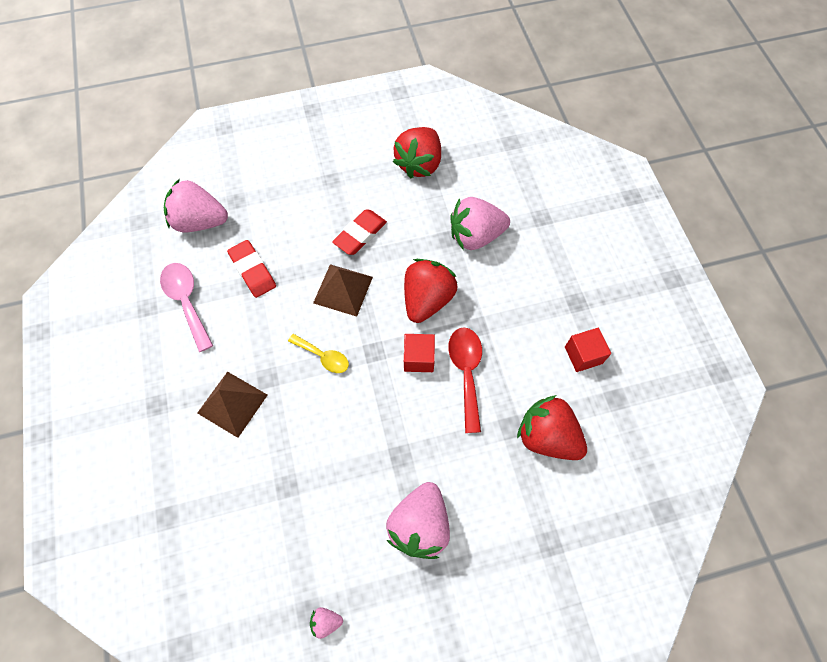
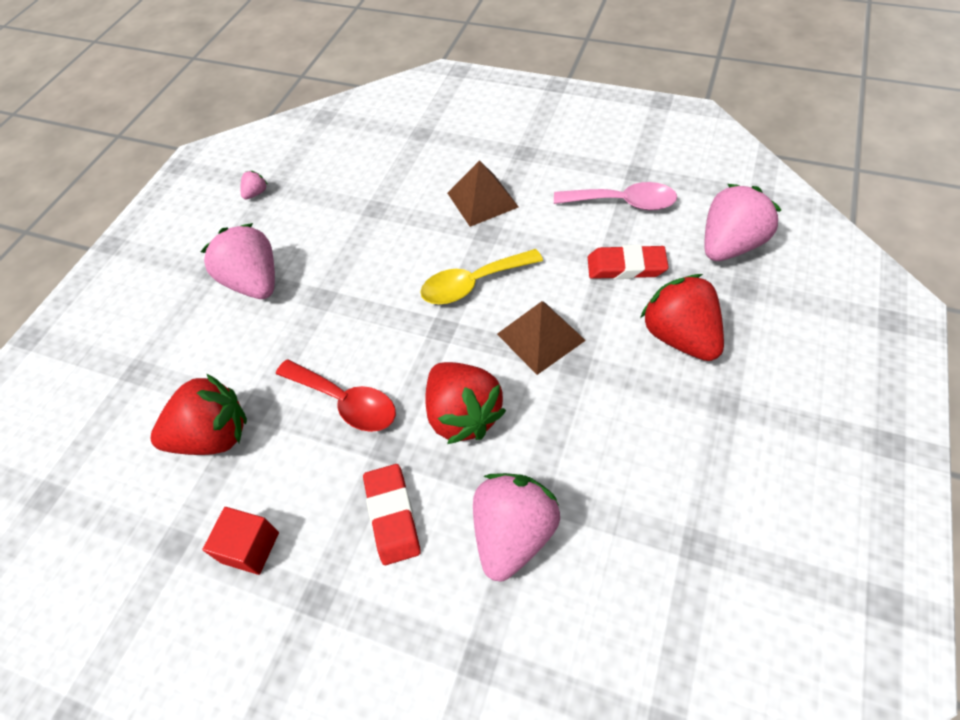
camera: 130 degrees right, 10 degrees down
yellow spoon [288,334,349,373] -> yellow spoon [420,249,543,304], size x1.54
red eraser [332,209,387,255] -> red eraser moved to [363,464,421,565]
red strawberry [393,127,441,179] -> red strawberry moved to [640,274,724,361]
red cube [404,334,435,372] -> none

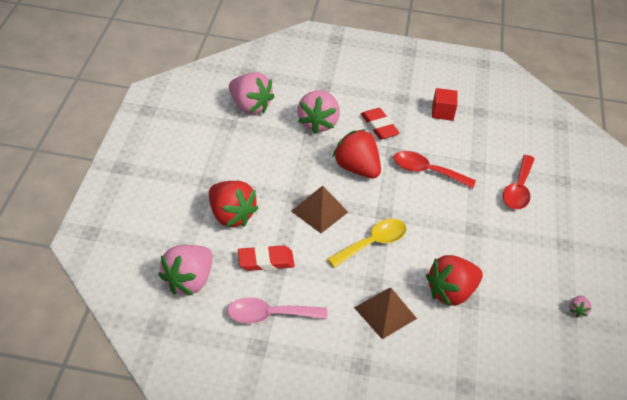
camera: 160 degrees right, 10 degrees down
red strawberry [151,373,247,455] -> red strawberry moved to [426,255,483,306]
pink strawberry [201,223,275,299] -> pink strawberry moved to [229,73,275,114]
none -> red spoon [503,155,535,210]

